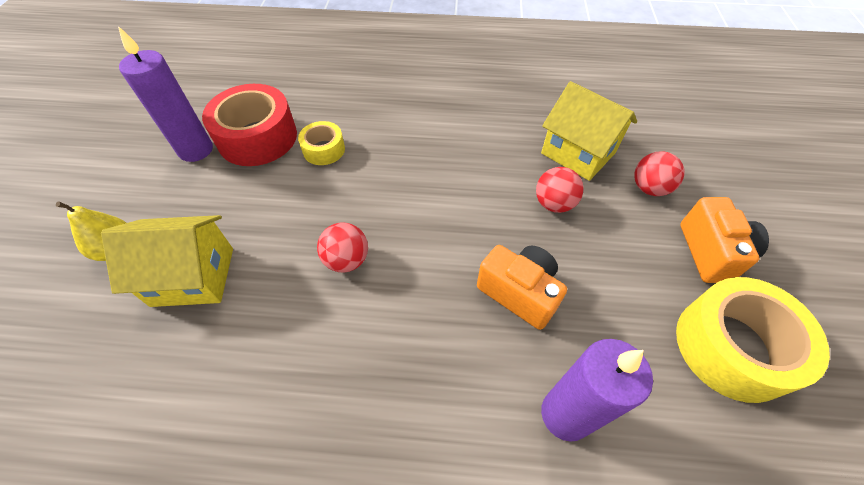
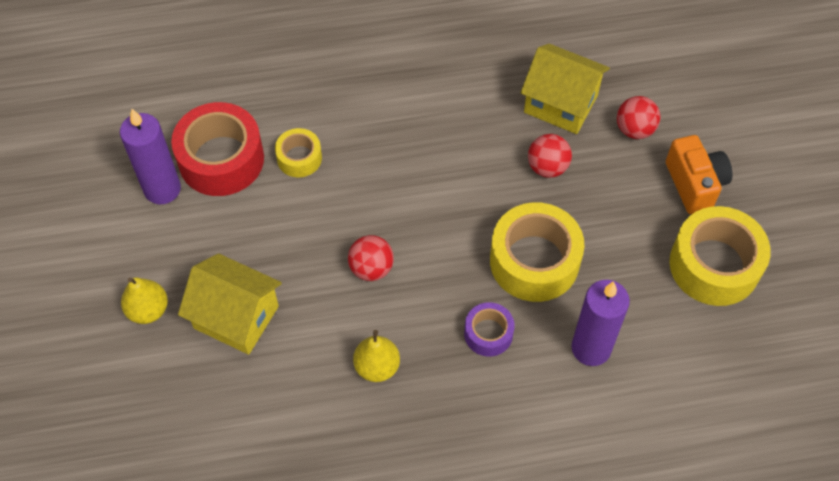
camera: 15 degrees left, 5 degrees up
yellow house [101,215,233,307] -> yellow house turned 45 degrees clockwise [178,253,282,355]
orange camera [477,245,567,330] -> yellow tape [490,202,584,302]
none -> yellow pear [353,330,400,382]
none -> purple tape [464,302,515,357]

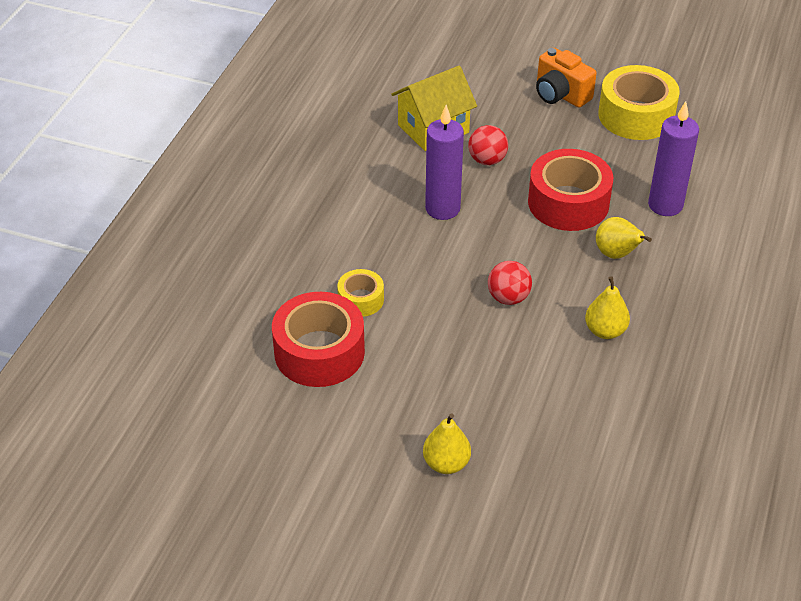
camera: 60 degrees left, 15 degrees down
purple candle [120,109,181,204] -> purple candle moved to [425,105,464,220]
yellow house [178,253,282,355] -> none
purple tape [464,302,515,357] -> yellow pear [596,217,652,259]
yellow tape [490,202,584,302] -> red tape [528,149,613,231]
red ball [617,96,660,139] -> none
orange camera [666,135,732,214] -> orange camera turned 150 degrees counterclockwise [536,48,597,107]

